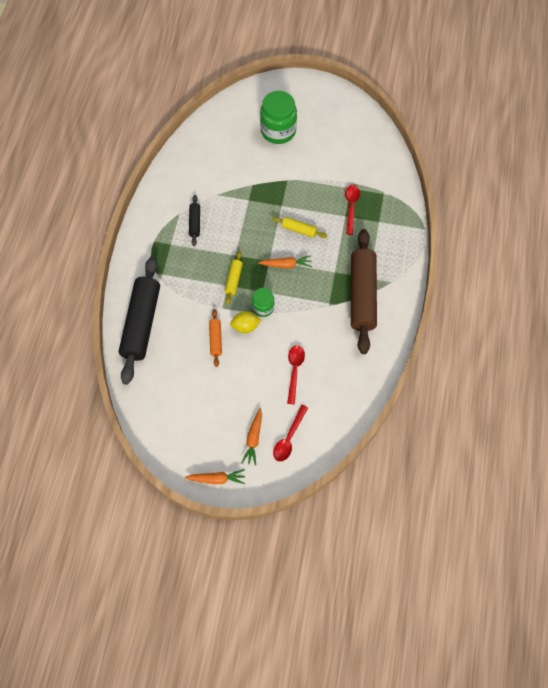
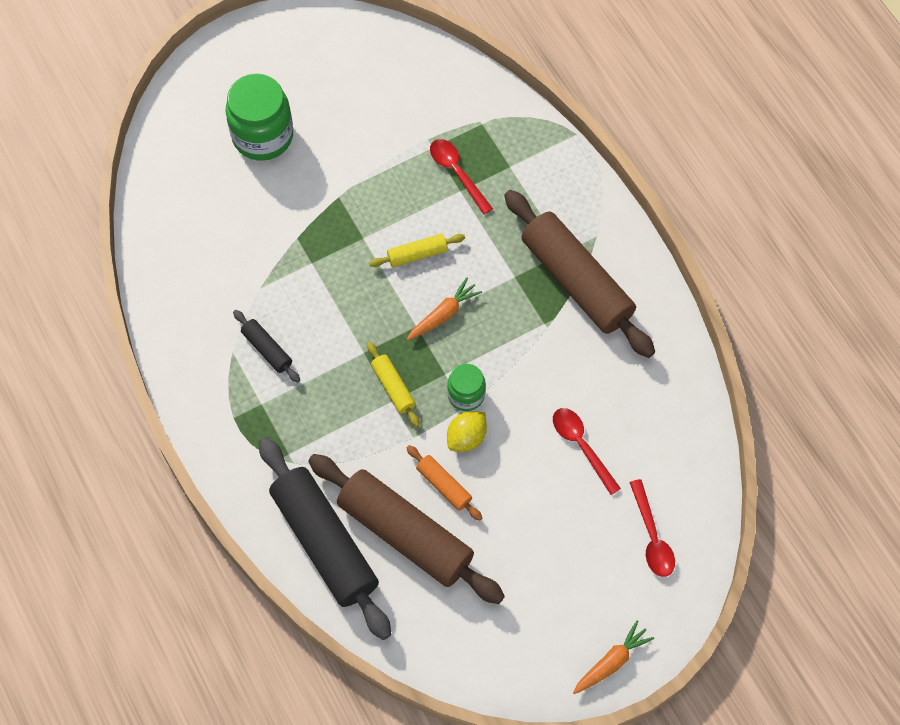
camera: 40 degrees left, 0 degrees up
orange carrot [241,408,262,465] -> none
none -> brown rolling pin [308,454,505,604]

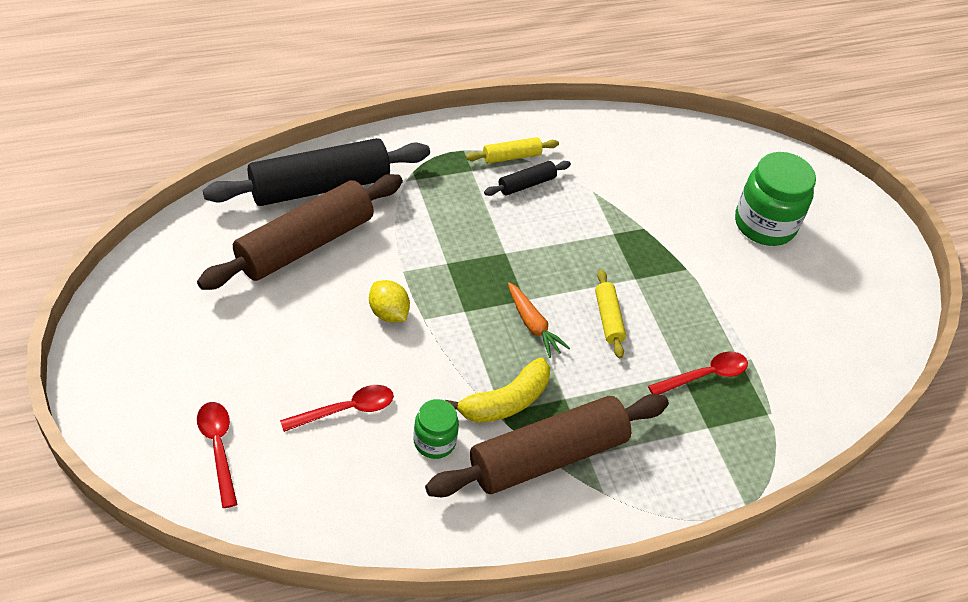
camera: 95 degrees right, 15 degrees down
yellow rolling pin [367,342,420,427] -> yellow rolling pin moved to [466,137,559,164]
orange rolling pin [407,445,482,521] -> none
green jar [447,364,486,411] -> green jar moved to [414,399,459,459]
orange carrot [573,620,654,694] -> none
red spoon [629,479,675,577] -> red spoon turned 75 degrees clockwise [197,402,238,508]
none -> yellow banana [445,358,550,423]

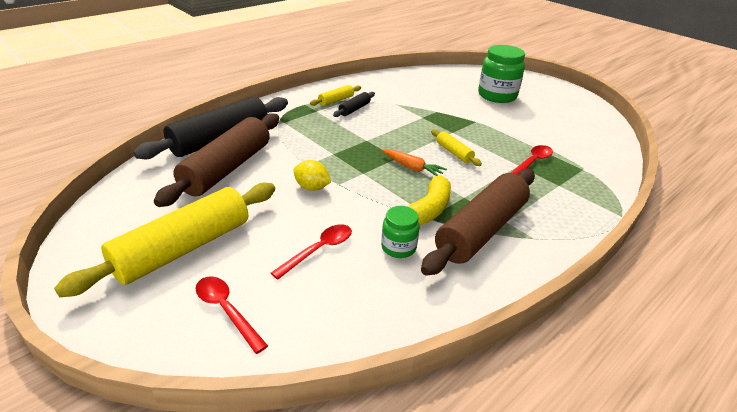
camera: 20 degrees left, 15 degrees down
none -> yellow rolling pin [54,183,275,297]

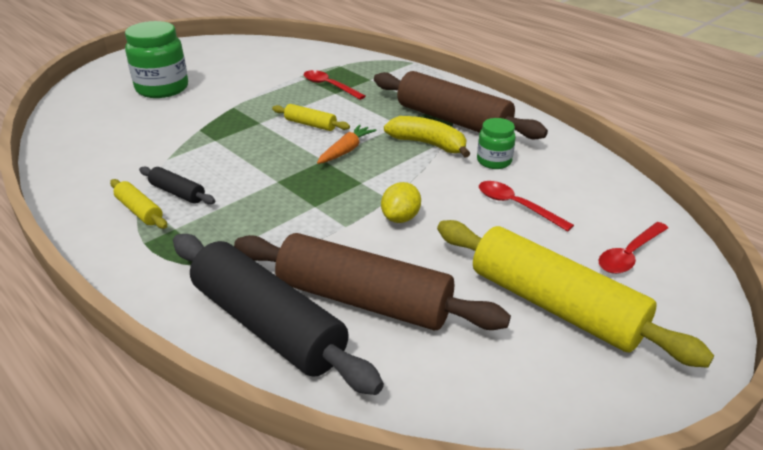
camera: 90 degrees left, 0 degrees up
yellow rolling pin [431,129,482,166] -> yellow rolling pin turned 60 degrees clockwise [272,104,350,131]

